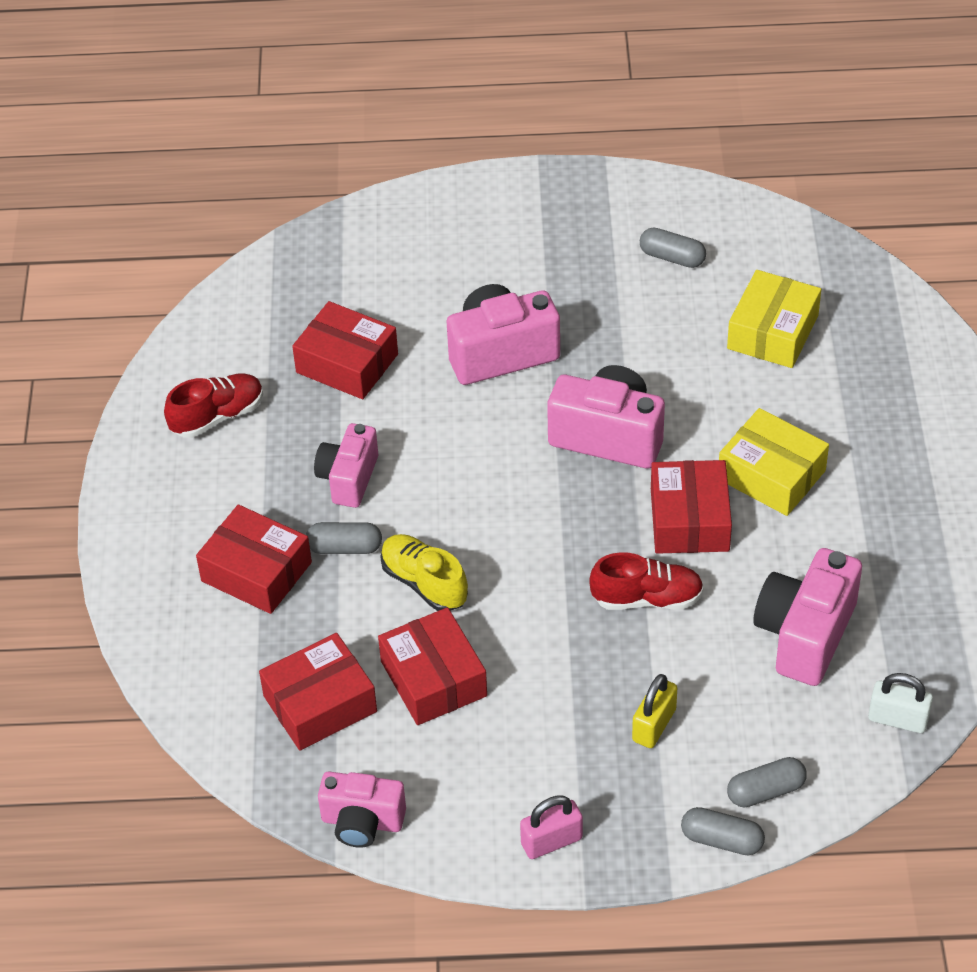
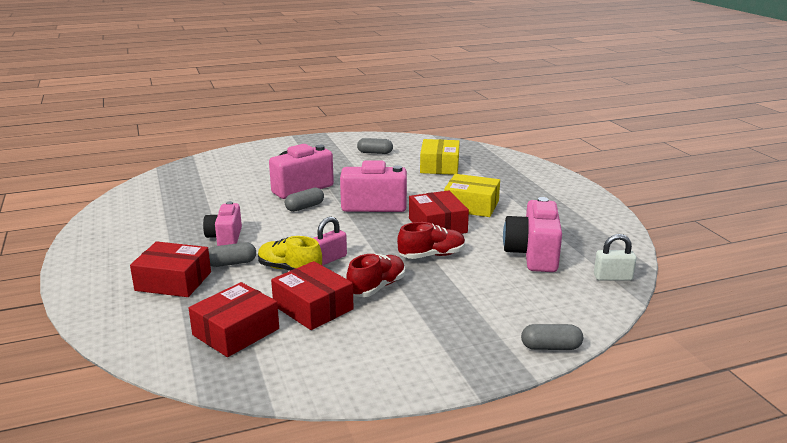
camera: 20 degrees left, 25 degrees down
red shoe [164,373,263,438] -> red shoe moved to [346,254,405,297]
red box [292,301,398,399] -> none
pink camera [318,772,406,848] -> none
pink padlock [520,795,583,859] -> pink padlock moved to [313,217,347,266]
yellow padlock [632,674,677,748] -> none
grey capsule [727,757,807,808] -> grey capsule moved to [285,187,324,212]

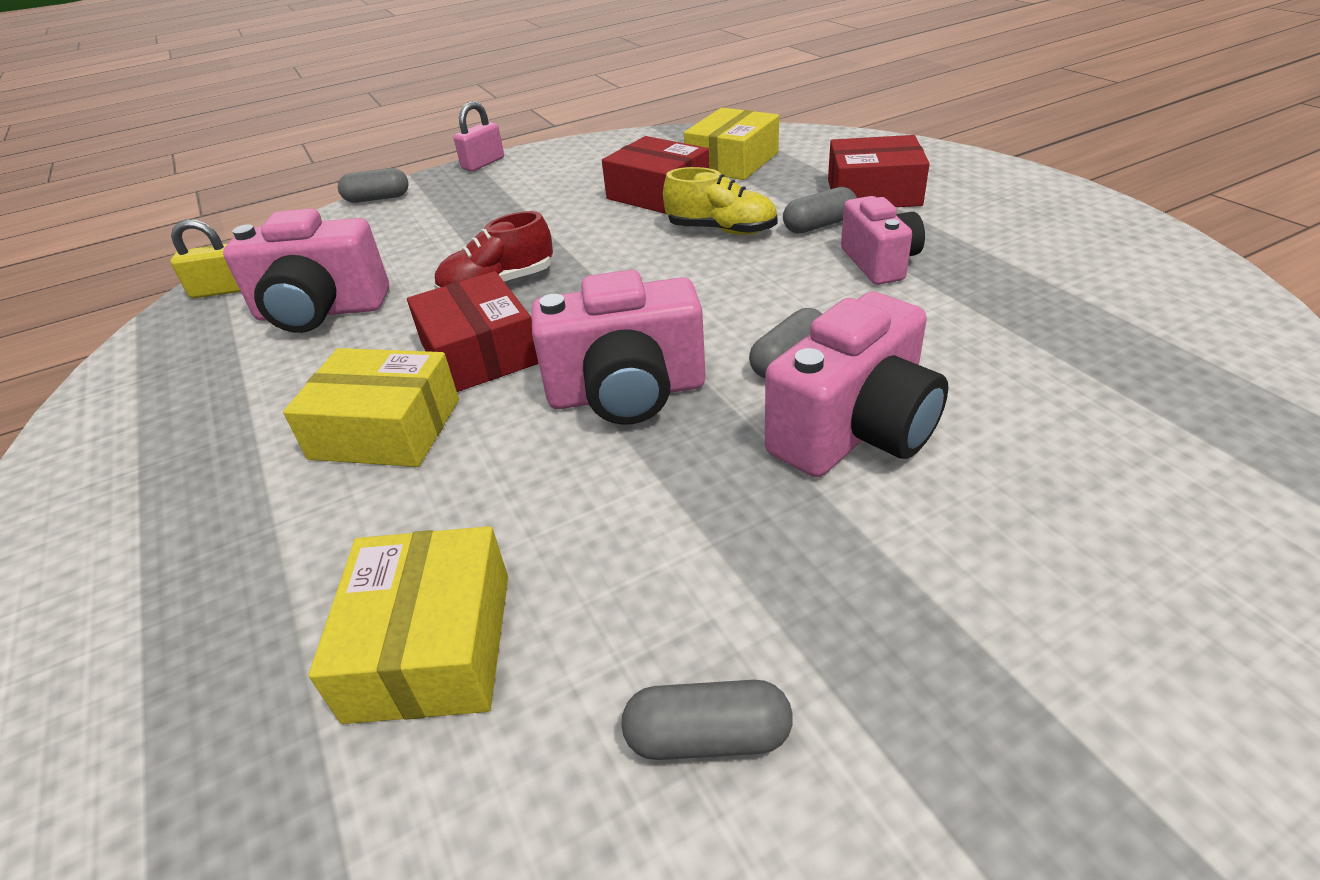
camera: 175 degrees right, 15 degrees up
red box [189,282,279,357] -> yellow box [684,108,779,180]
pink padlock [313,217,347,266] -> pink padlock moved to [454,101,504,172]
red shoe [346,254,405,297] -> none
pink camera [503,197,562,272] -> pink camera turned 90 degrees clockwise [223,208,389,333]
white padlock [594,234,637,281] -> yellow padlock [170,219,241,298]

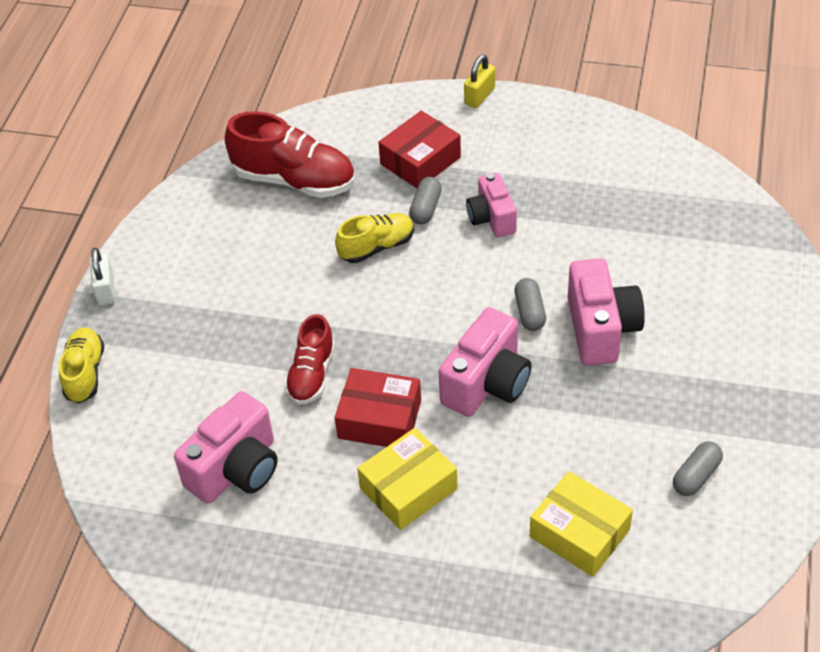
camera: 50 degrees left, 10 degrees up
yellow padlock [170,219,241,298] -> yellow padlock moved to [464,55,495,108]
grey capsule [338,168,409,203] -> yellow shoe [59,328,104,403]
pink padlock [454,101,504,172] -> white padlock [90,248,115,305]
red box [602,136,710,214] -> none
yellow box [684,108,779,180] -> red shoe [225,111,355,198]
pink camera [841,196,925,285] -> pink camera turned 135 degrees counterclockwise [466,173,517,237]

